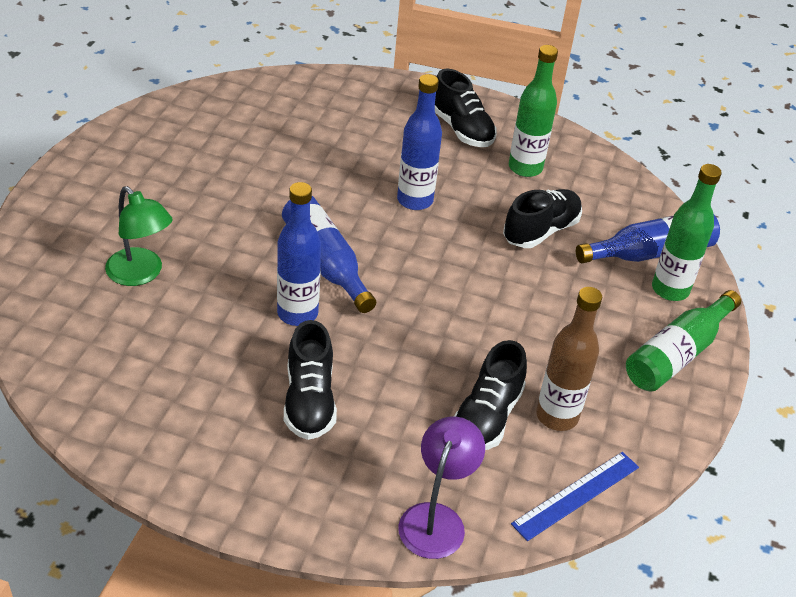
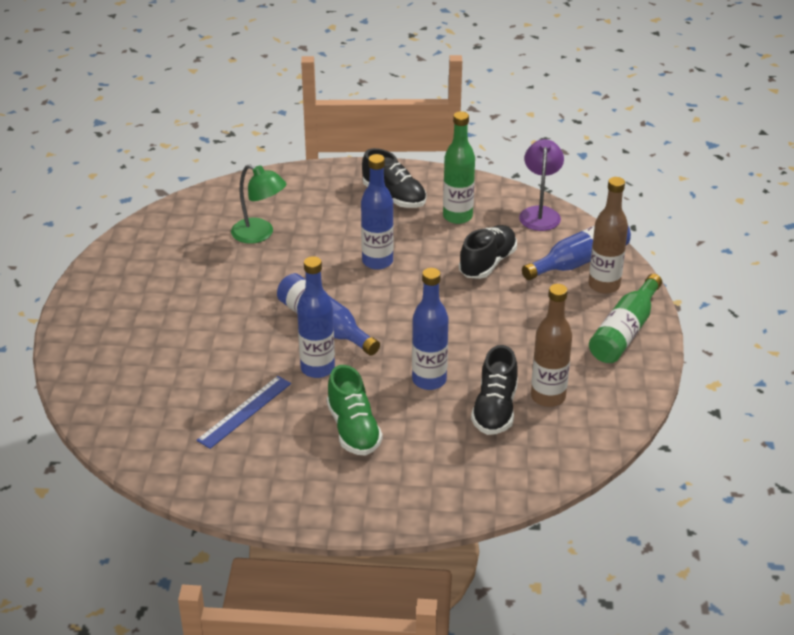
camera: 10 degrees left, 5 degrees down
green lamp [105,186,173,286] -> green lamp moved to [231,164,286,244]
black shoe [284,320,337,440] -> green shoe [327,365,383,455]
purple lamp [398,417,485,559] -> purple lamp moved to [519,139,564,231]
blue ruler [511,452,639,541] -> blue ruler moved to [196,376,291,449]
green bottle [652,164,722,301] -> brown bottle [589,177,628,294]
none -> blue bottle [412,268,448,390]

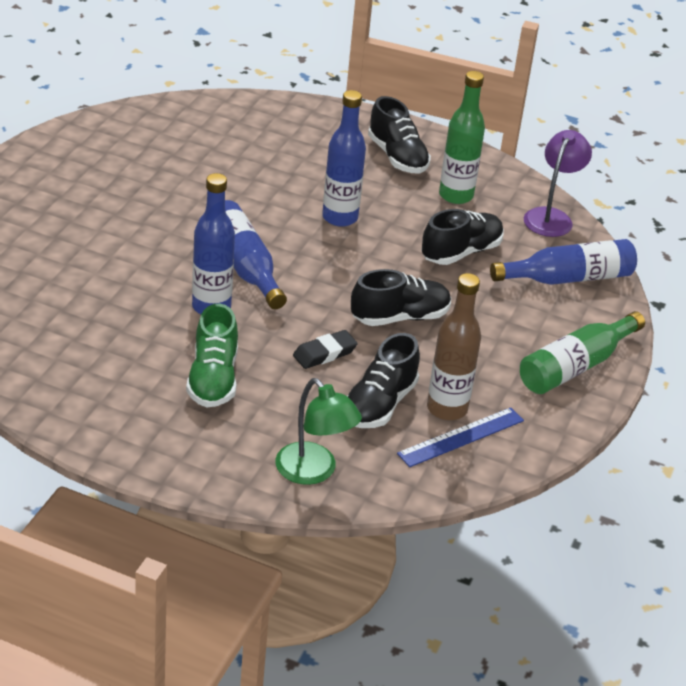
camera: 15 degrees right, 0 degrees up
blue ruler [196,376,291,449] -> blue ruler moved to [397,407,524,467]
green lamp [231,164,286,244] -> green lamp moved to [275,378,362,485]
blue bottle [412,268,448,390] -> black eraser [293,330,358,369]
brown bottle [589,177,628,294] -> none
none -> black shoe [351,269,451,326]

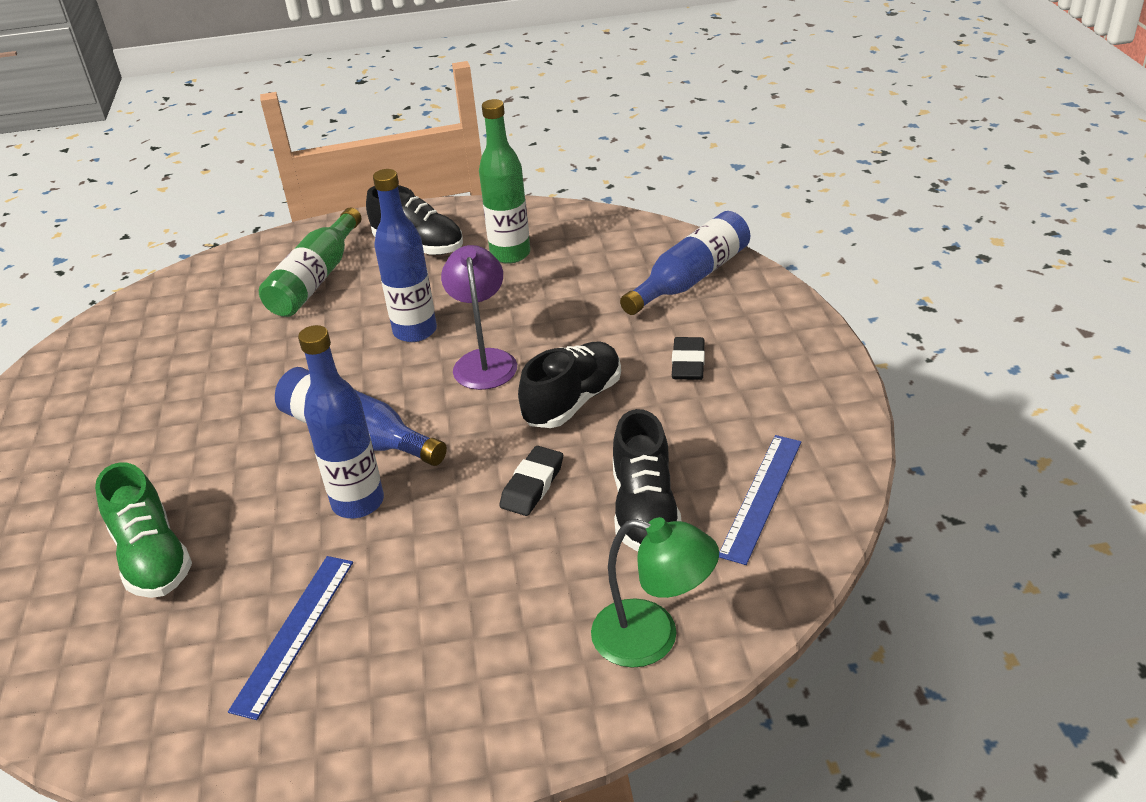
camera: 25 degrees left, 0 degrees up
green shoe [186,303,238,407] -> green shoe moved to [95,462,192,598]
black shoe [421,209,504,265] -> none
brown bottle [427,273,481,421] -> none
green bottle [520,311,645,394] -> green bottle moved to [259,208,361,317]
purple lamp [524,130,592,237] -> purple lamp moved to [441,245,517,390]
none -> blue ruler [228,556,353,720]
none -> black eraser [672,337,705,380]

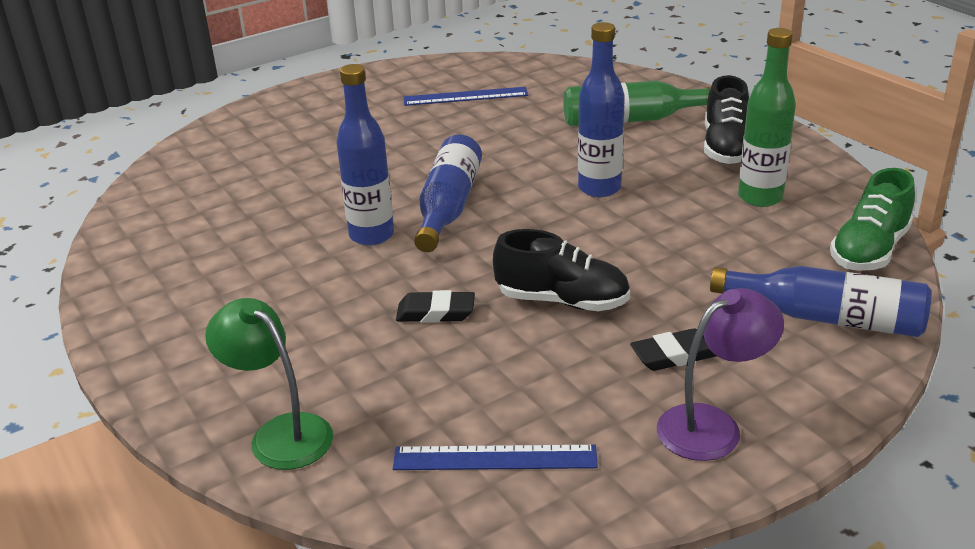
camera: 65 degrees right, 5 degrees down
green shoe [95,462,192,598] -> green shoe moved to [830,168,915,271]
blue ruler [228,556,353,720] -> blue ruler moved to [403,87,528,106]
purple lamp [441,245,517,390] -> purple lamp moved to [657,288,784,461]
green lamp [591,517,719,668] -> green lamp turned 135 degrees clockwise [205,298,333,470]
black shoe [613,409,681,551] -> none

